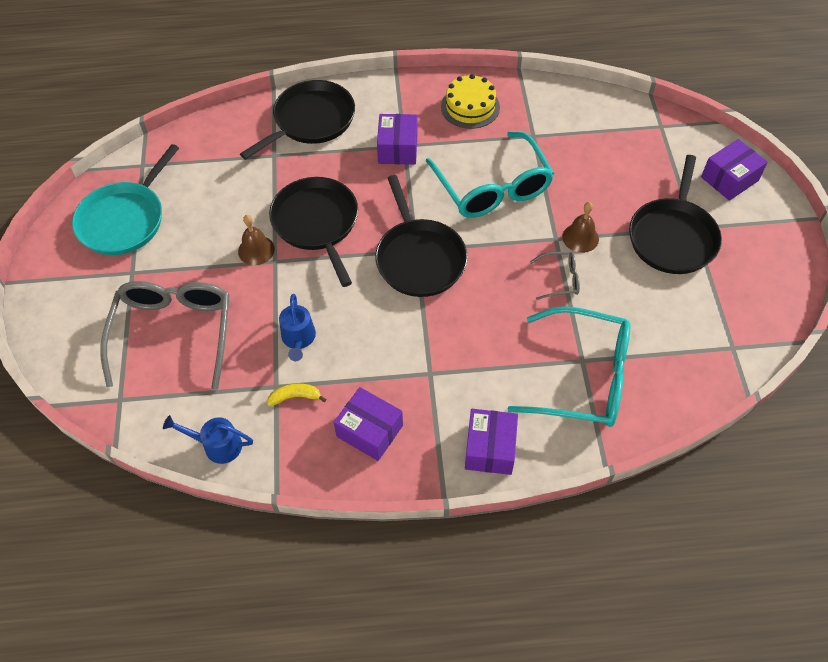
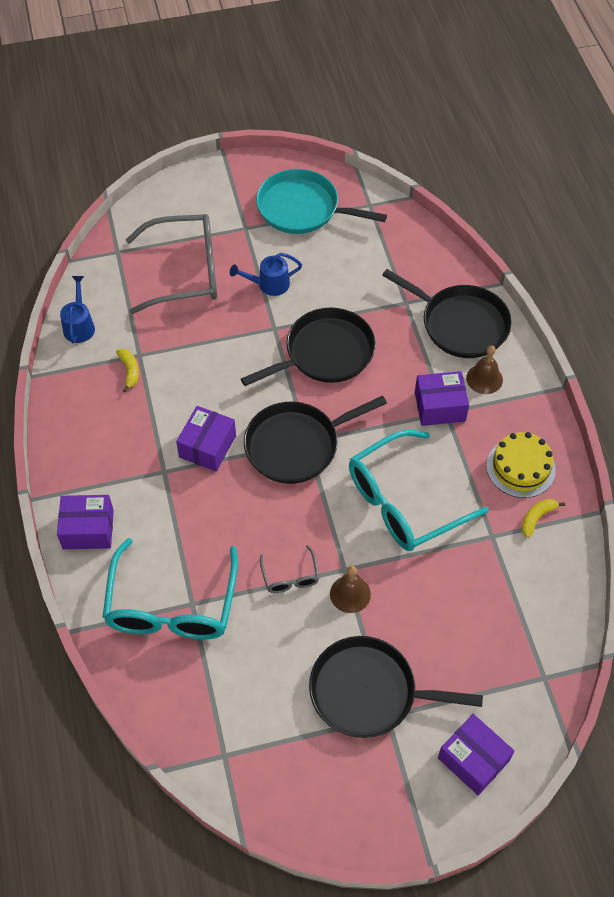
camera: 80 degrees right, 0 degrees up
brown bell [238,215,275,265] -> brown bell moved to [466,345,503,394]
blue watering can [279,294,316,361] -> blue watering can moved to [230,253,302,296]
purple box [334,387,403,461] -> purple box moved to [176,406,236,471]
none -> yellow banana [521,499,565,537]

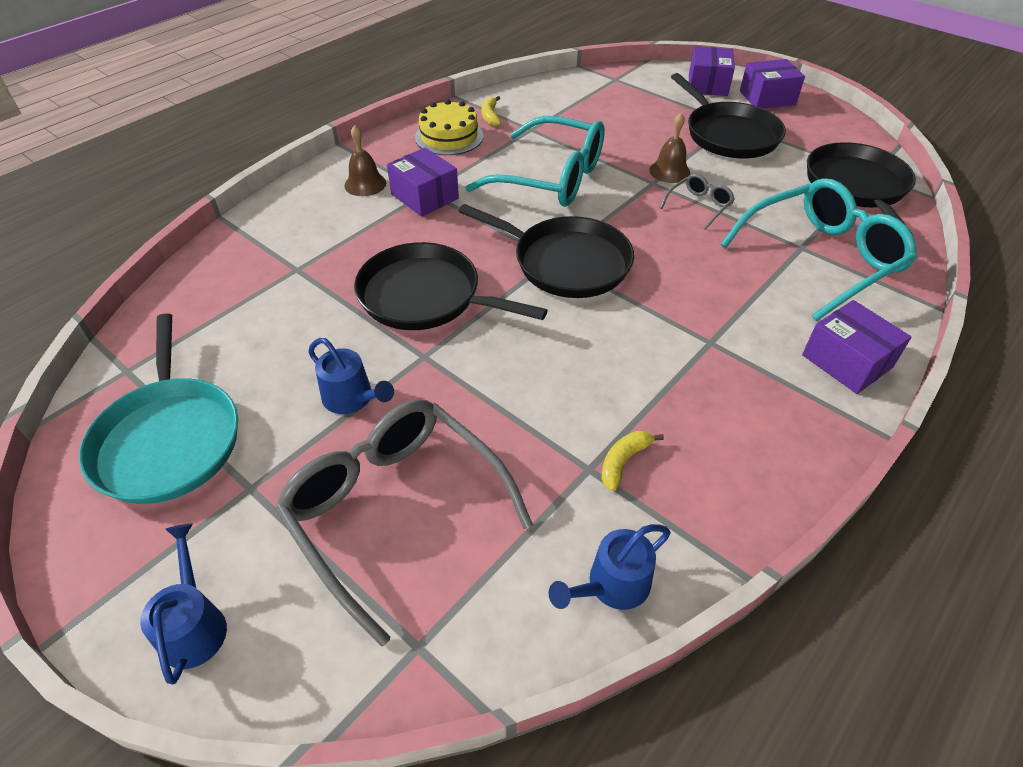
camera: 125 degrees left, 10 degrees down
purple box [176,406,236,471] -> purple box moved to [740,59,805,109]
black pan [382,269,512,358] -> black pan moved to [807,142,916,233]
yellow banana [521,499,565,537] -> yellow banana turned 75 degrees clockwise [481,96,501,126]
none -> blue watering can [140,524,227,684]

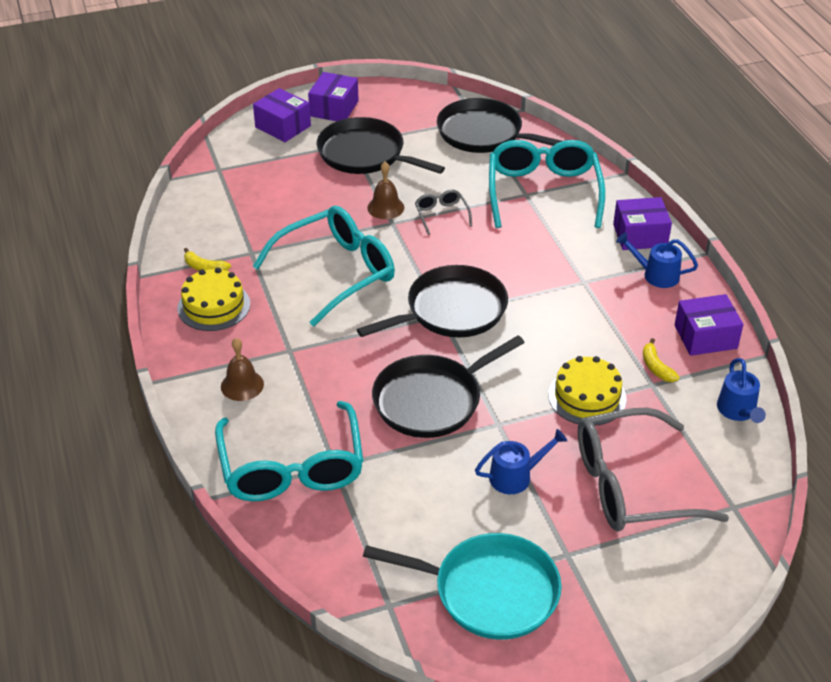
camera: 60 degrees left, 5 degrees down
blue watering can [140,524,227,684] -> blue watering can moved to [616,232,698,288]
purple box [387,148,459,217] -> purple box moved to [675,294,744,356]
black pan [671,73,786,158] -> black pan turned 150 degrees counterclockwise [317,117,445,174]
none -> turquoise glasses [215,401,364,501]
none -> yellow cake [548,356,627,426]

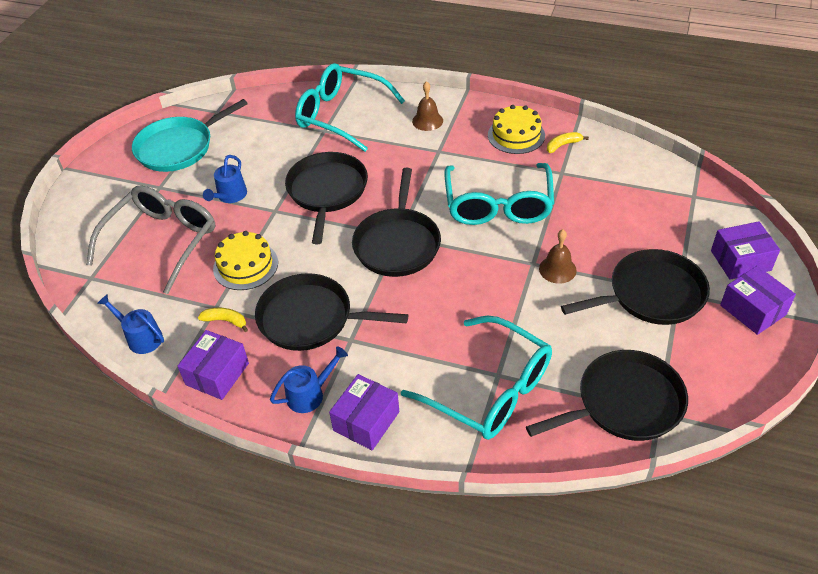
camera: 130 degrees right, 5 degrees up
grey glasses [415,190,472,235] -> none
none -> black pan [255,273,408,351]

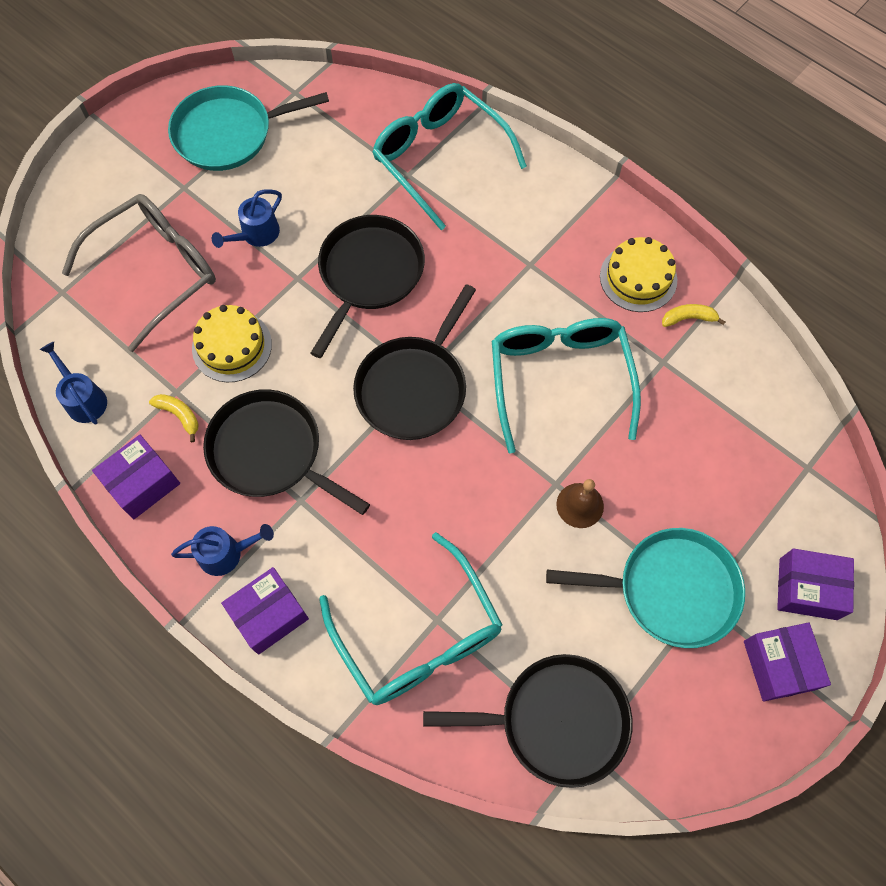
camera: 20 degrees right, 20 degrees up
brown bell [412,81,443,131] -> none
turquoise glasses [444,163,554,225] -> turquoise glasses turned 150 degrees clockwise [492,318,641,454]
black pan [561,249,710,325] -> turquoise pan [546,528,745,648]

